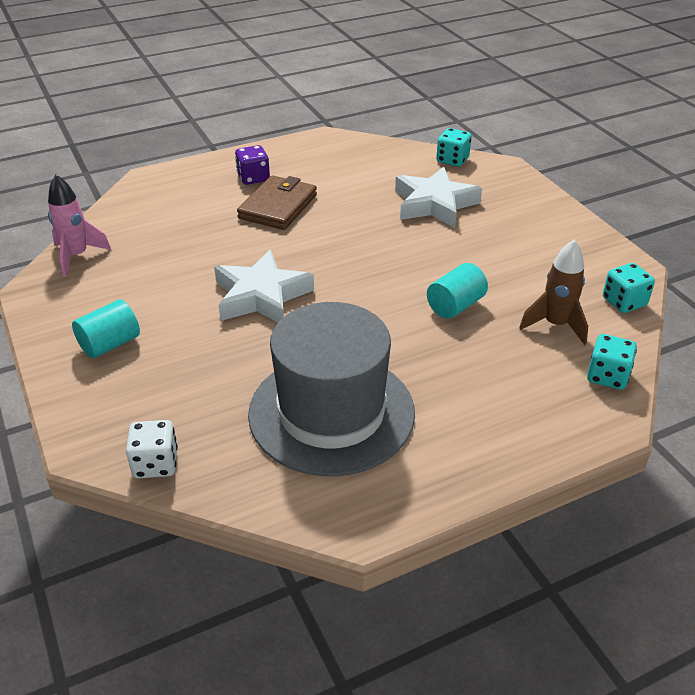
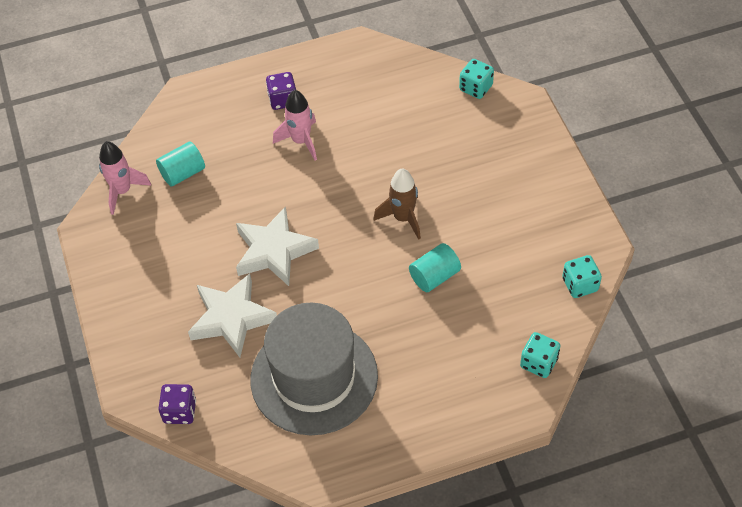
camera: 10 degrees right, 15 degrees up
turquoise cylinder [72,299,140,358] -> turquoise cylinder moved to [156,141,205,187]
white dice [126,420,178,478] -> purple dice [158,384,196,424]
brown wallet [237,175,317,230] -> pink rocket [273,90,317,160]
white star [395,167,482,228] -> white star moved to [188,273,277,357]
brown rocket [519,240,588,345] -> brown rocket moved to [373,168,421,240]

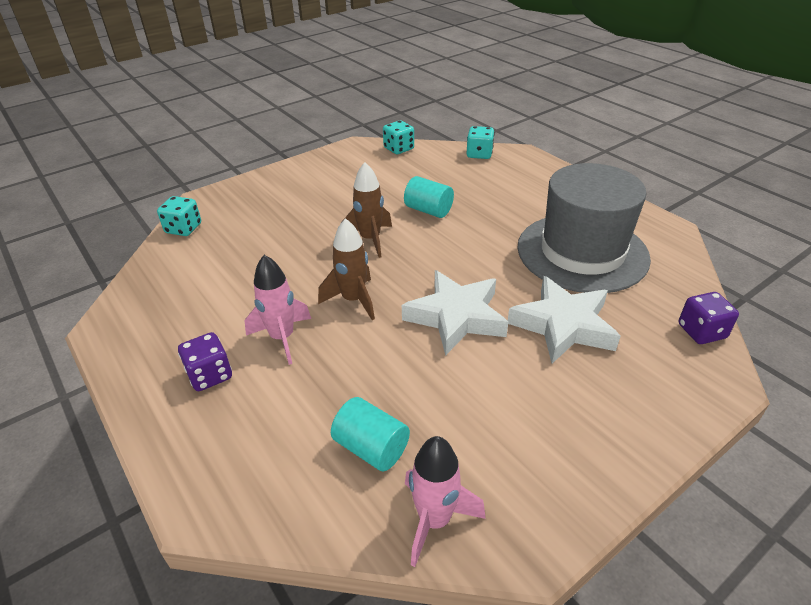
camera: 110 degrees left, 15 degrees down
none -> brown rocket [318,218,375,320]

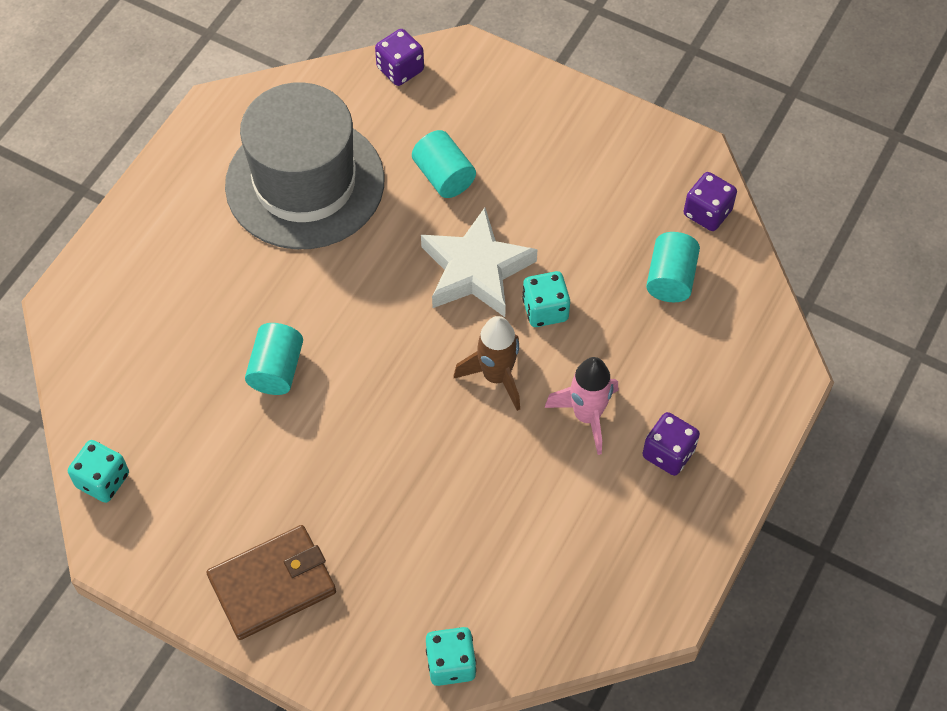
camera: 115 degrees left, 20 degrees up
brown rocket [341,162,392,258] -> none
pink rocket [405,436,486,567] -> purple dice [684,172,737,231]
turquoise dice [467,126,494,159] -> turquoise dice moved to [522,271,570,327]
white star [508,276,620,363] -> turquoise cylinder [412,130,476,198]
none -> brown wallet [206,525,336,640]

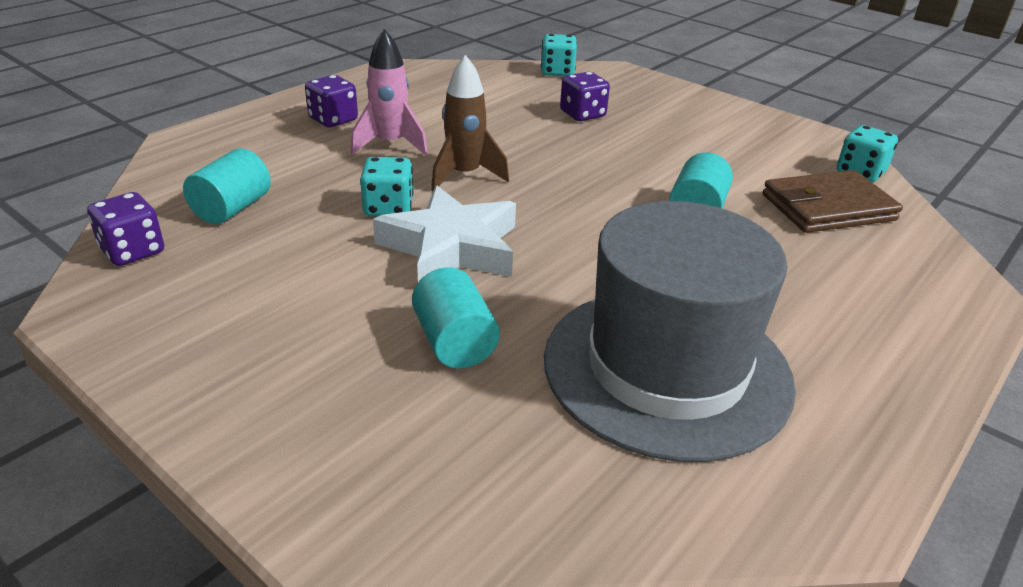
camera: 170 degrees left, 25 degrees down
brown wallet [206,525,336,640] -> brown wallet moved to [763,170,903,233]
purple dice [375,29,424,86] -> purple dice moved to [560,72,610,121]

